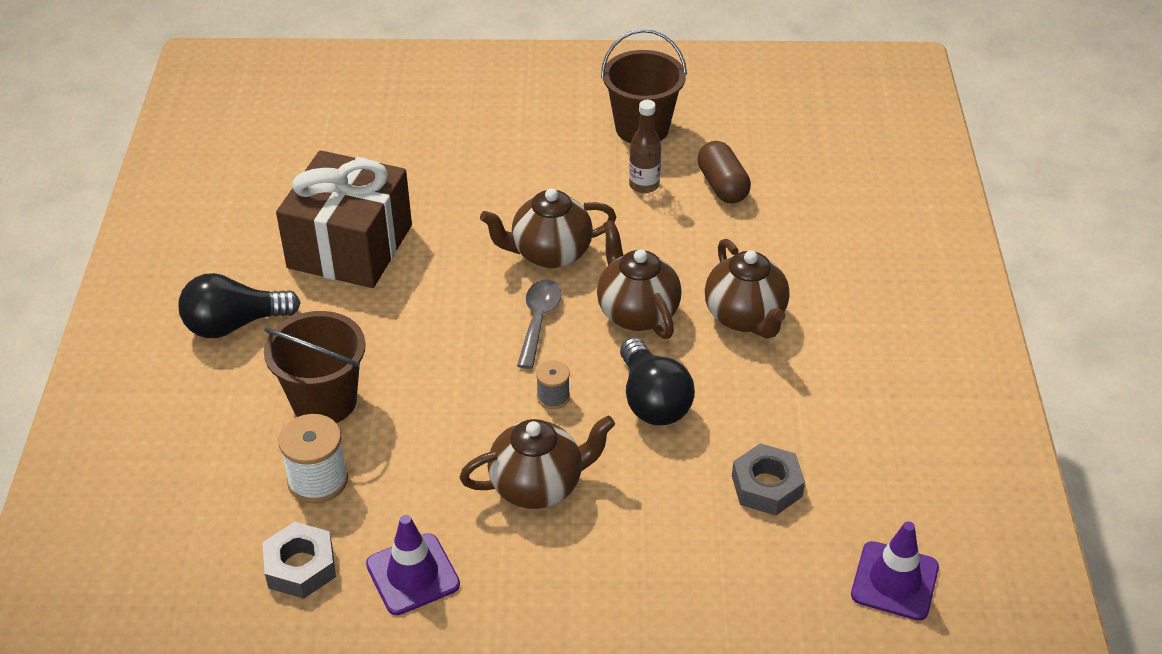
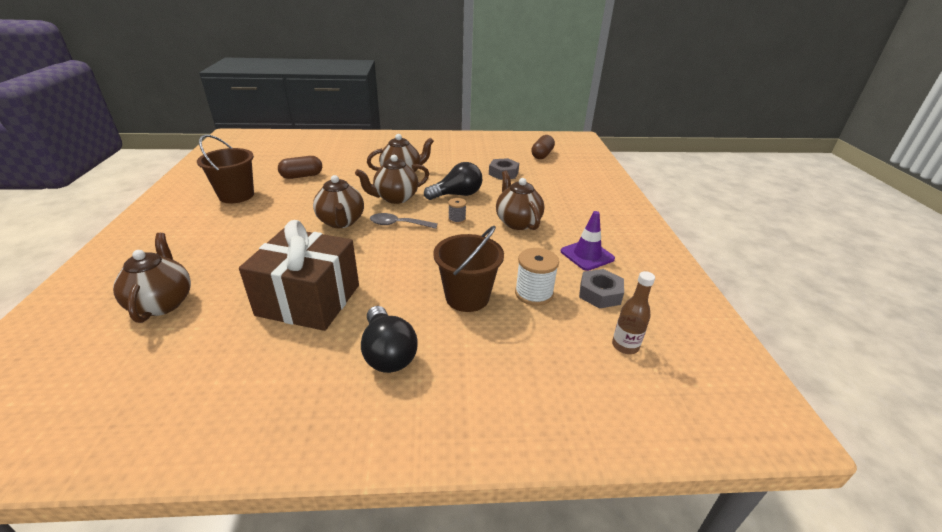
camera: 95 degrees left, 10 degrees down
brown bottle [629,100,661,193] -> brown bottle moved to [612,271,655,354]
purple traffic cone [851,521,939,621] -> brown capsule [531,135,555,159]
none -> brown teapot [113,233,191,323]

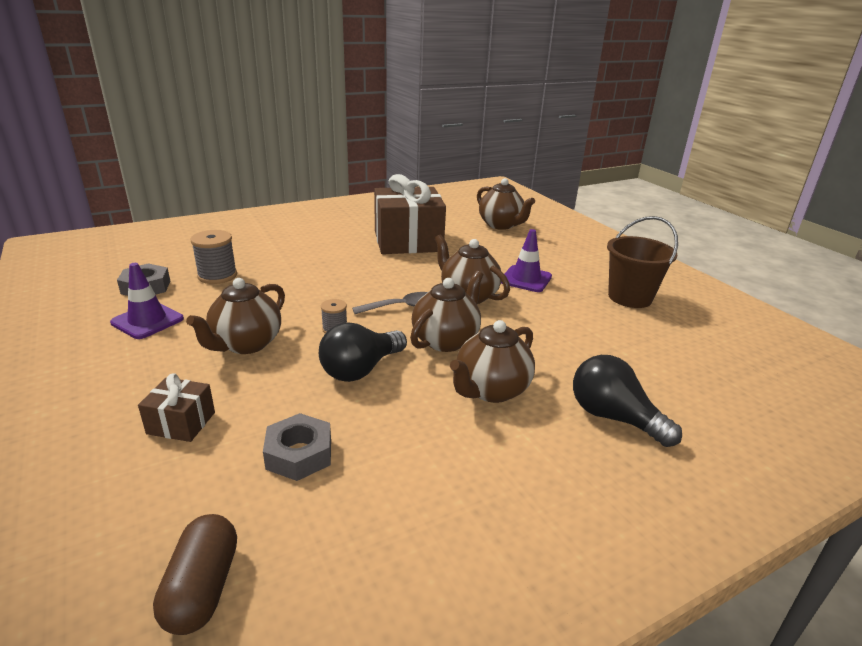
camera: 155 degrees right, 5 degrees down
brown capsule [278,156,322,179] -> none
black light bulb [361,306,418,373] -> black light bulb moved to [573,355,682,447]
brown bucket [433,226,504,312] -> none
brown teapot [496,171,544,230] -> brown teapot turned 75 degrees clockwise [186,278,285,354]
white spool [515,248,559,306] -> grey spool [190,230,237,284]
brown bottle [612,271,655,354] -> none
none -> brown gift [138,373,215,442]
none -> purple traffic cone [501,229,552,292]

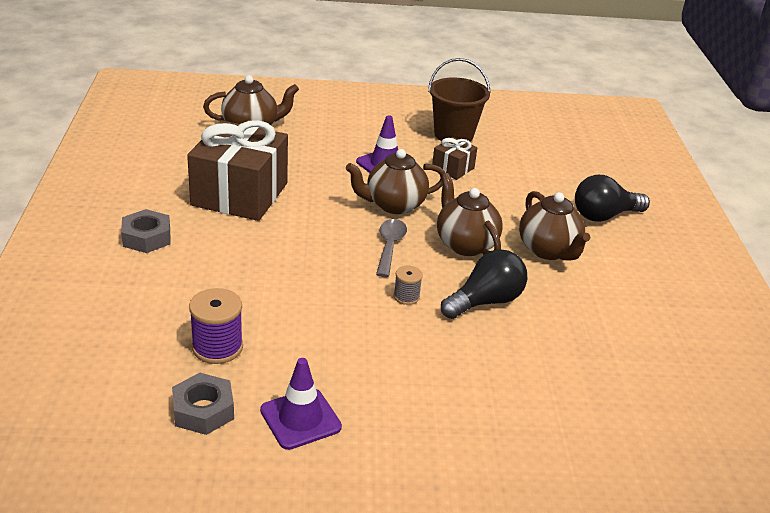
camera: 65 degrees left, 5 degrees up
brown gift [138,373,215,442] -> brown gift moved to [432,137,477,180]
brown capsule [153,514,237,635] -> none
brown teapot [186,278,285,354] -> none
grey spool [190,230,237,284] -> purple spool [189,288,243,364]
grey nut [263,413,331,481] -> grey nut moved to [121,209,170,253]
black light bulb [319,322,407,382] -> black light bulb turned 105 degrees counterclockwise [441,249,527,319]

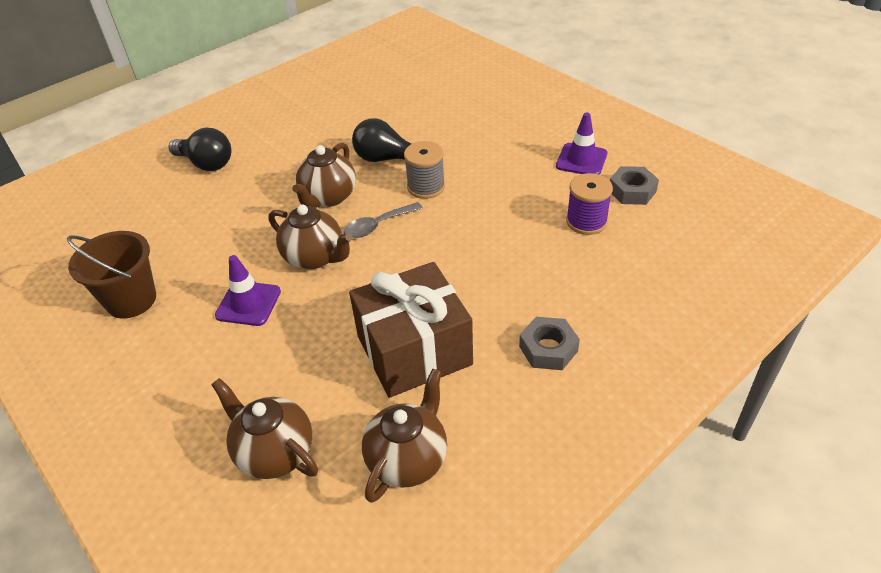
camera: 125 degrees left, 10 degrees up
grey spool [394,266,423,305] -> grey spool [404,141,445,199], size x1.73
brown gift [432,137,477,180] -> none
brown teapot [519,191,590,261] -> brown teapot moved to [362,369,447,503]

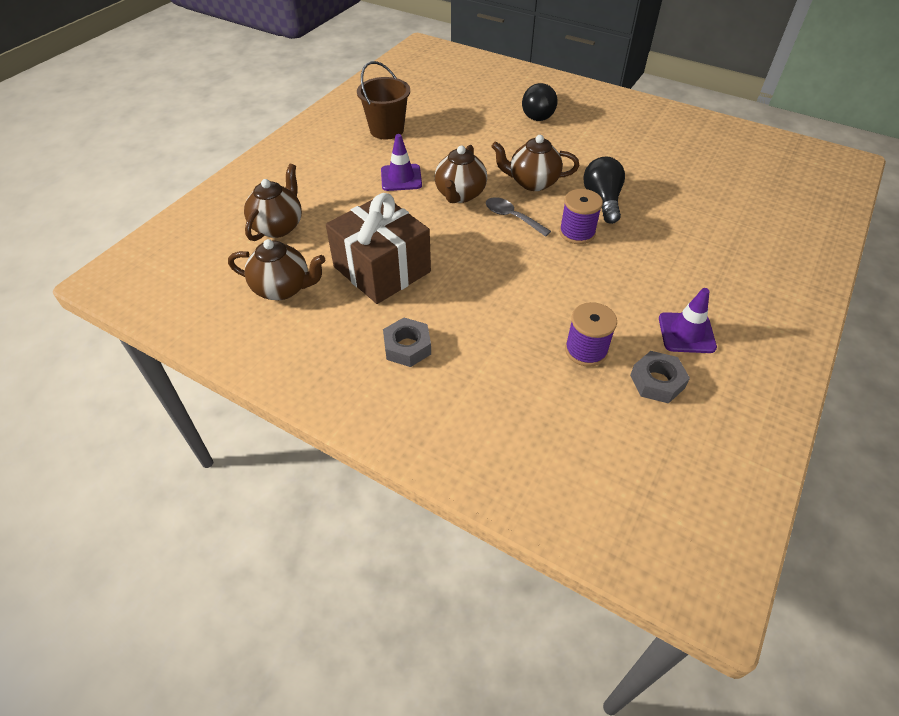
camera: 70 degrees right, 5 degrees up
grey spool [404,141,445,199] -> purple spool [559,189,603,244]

